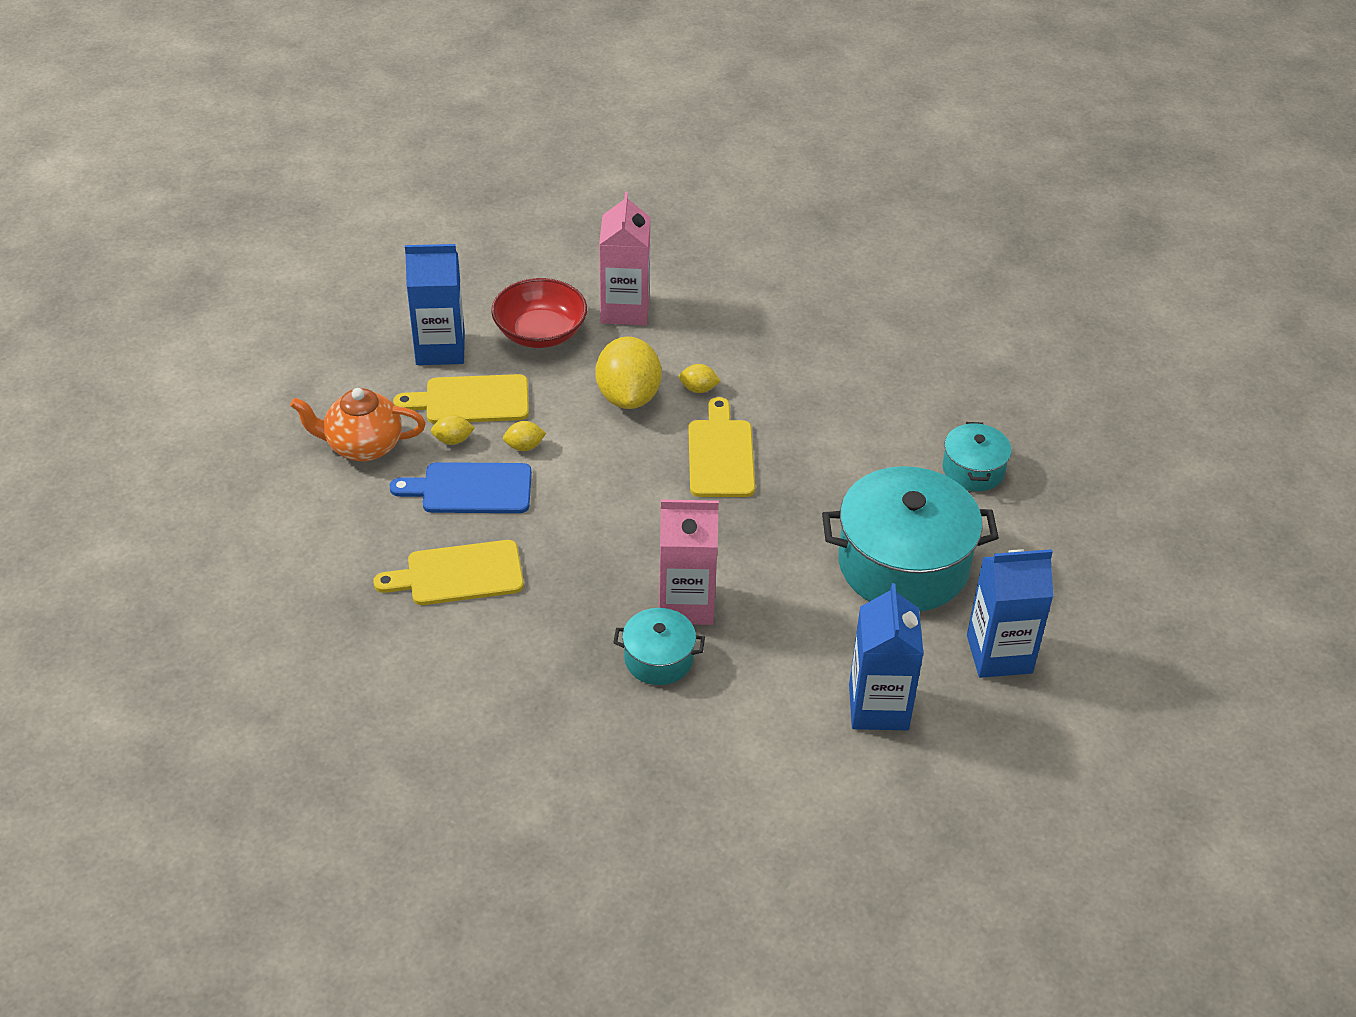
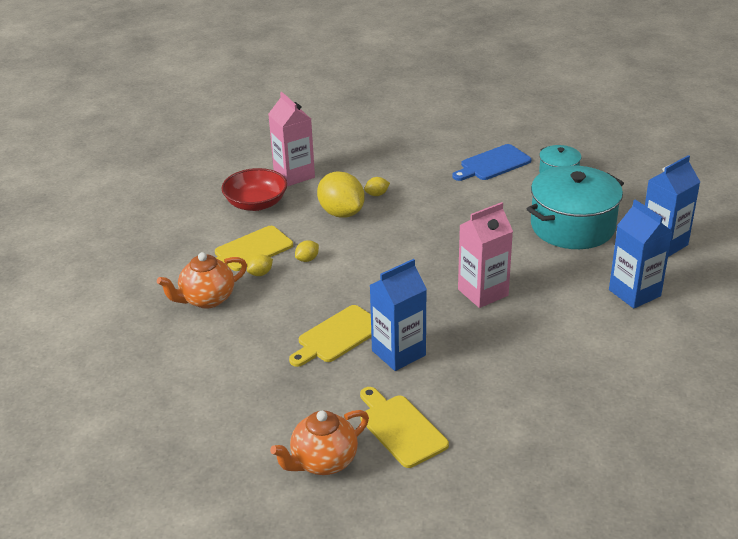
camera: 30 degrees left, 10 degrees down
blue cutting board [389,462,532,513] -> blue cutting board moved to [452,144,531,181]
blue carton [405,244,465,365] -> blue carton moved to [370,259,427,371]
turquoise pot [613,608,705,685] -> none
yellow cutting board [688,397,755,497] -> yellow cutting board moved to [360,387,449,468]
none -> orange teapot [270,410,369,475]

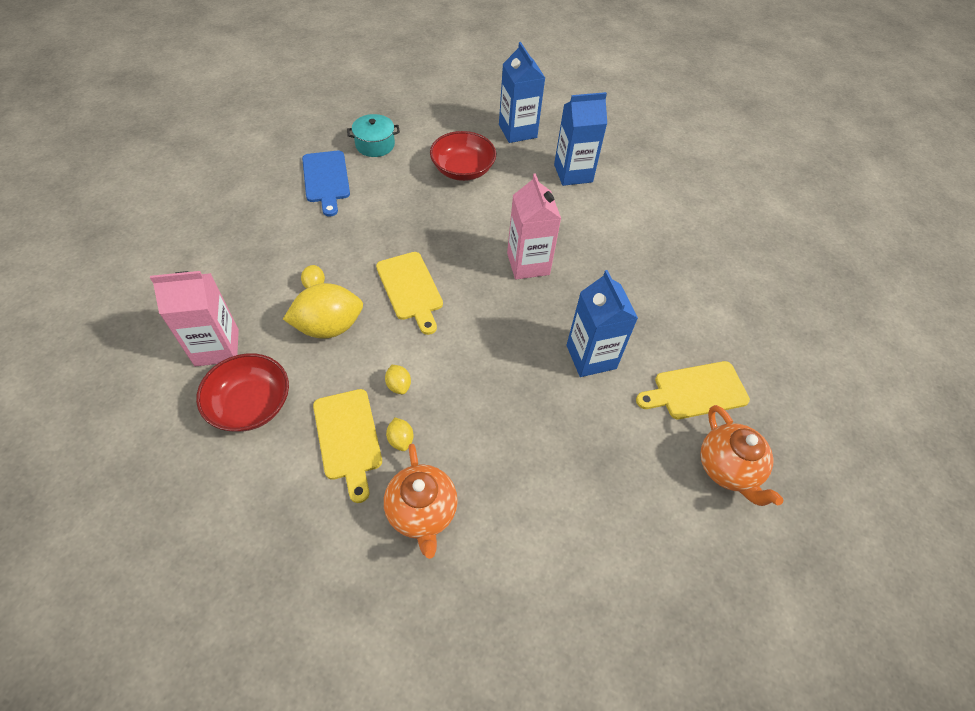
camera: 75 degrees left, 20 degrees up
yellow cutting board [289,305,371,367] -> yellow cutting board moved to [376,252,443,335]
turquoise pot [527,165,624,249] -> red bowl [430,131,496,181]

